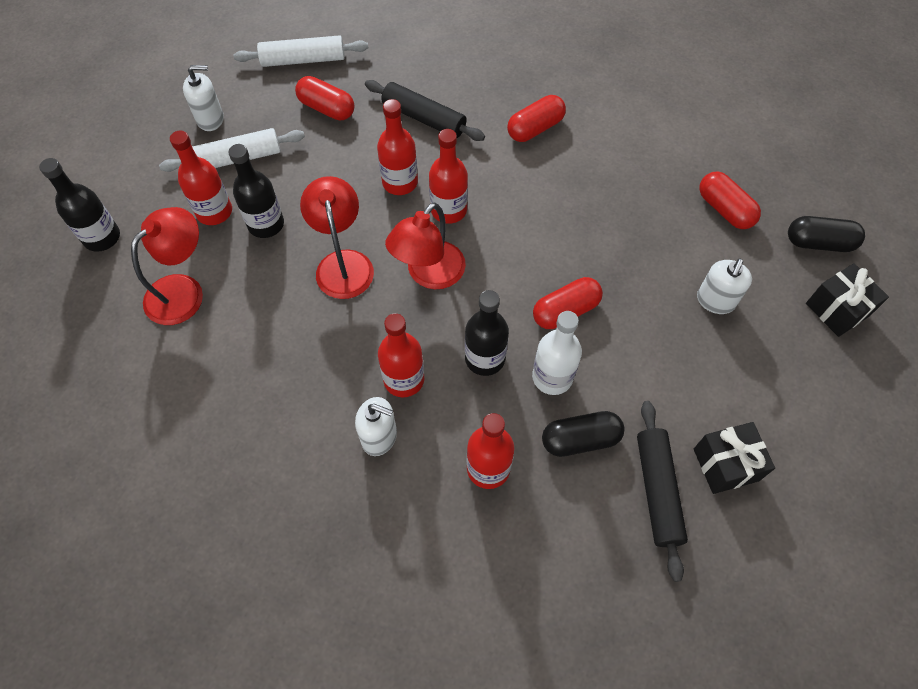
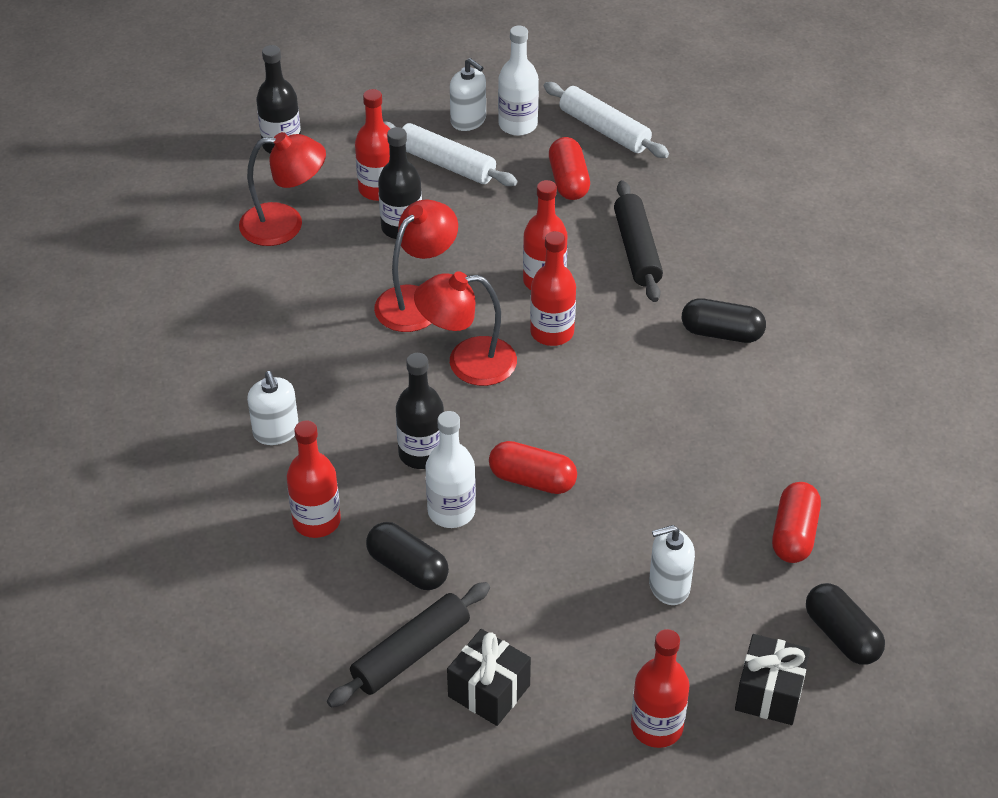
camera: 50 degrees right, 15 degrees down
red bottle [378,313,424,397] -> red bottle moved to [631,629,690,748]
red capsule [507,95,566,142] -> black capsule [682,298,766,343]
none -> white bottle [498,25,539,136]

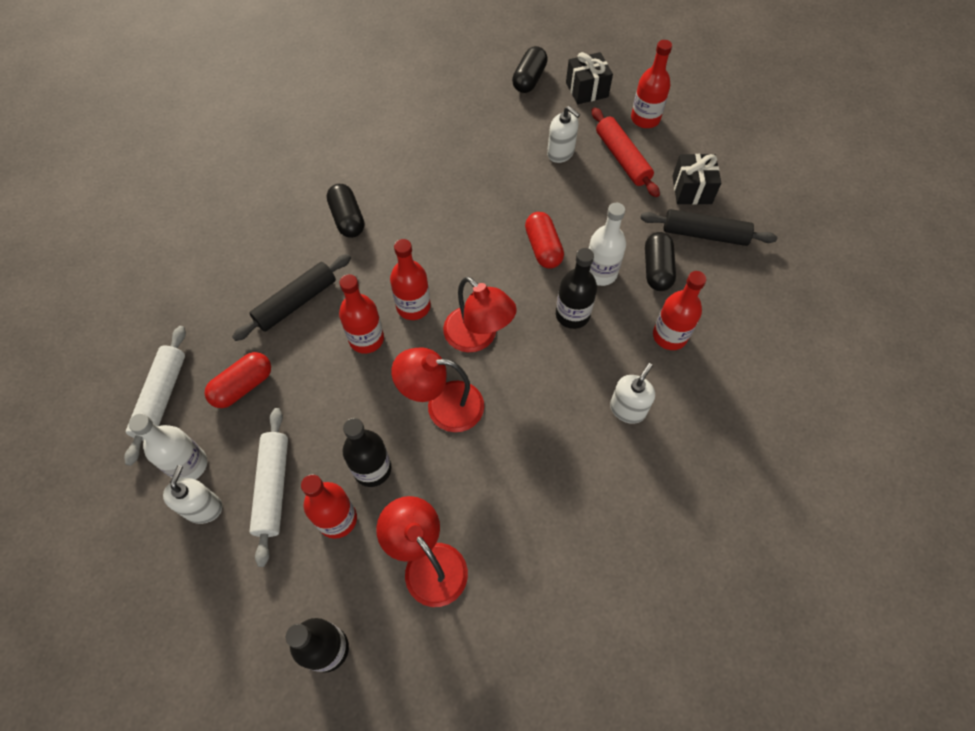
camera: 125 degrees left, 15 degrees up
red capsule [772,482,821,563] -> none
none -> red rolling pin [592,107,660,197]

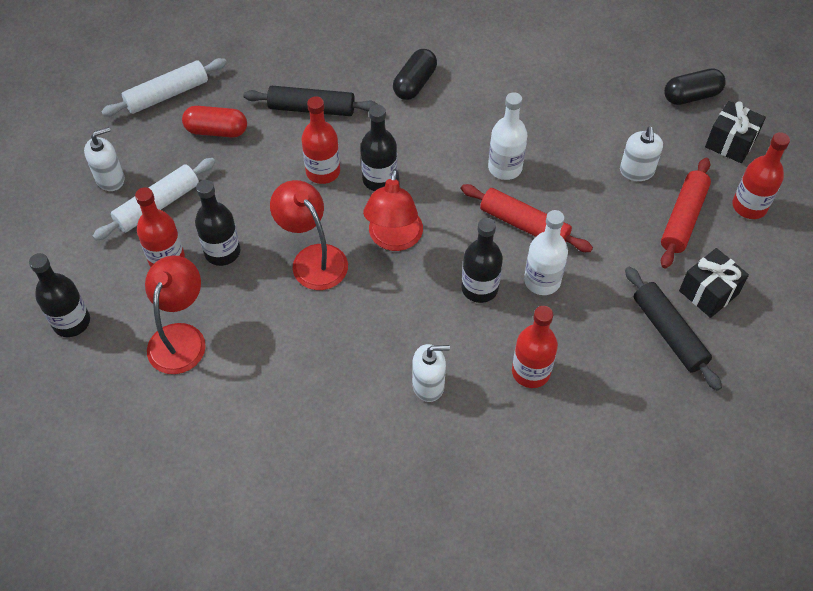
camera: 50 degrees right, 5 degrees down
white bottle [129,414,207,480] -> white bottle moved to [488,92,528,180]
red bottle [390,239,431,320] -> black bottle [361,105,397,191]
red capsule [525,212,564,269] -> red rolling pin [461,184,593,252]
black capsule [645,232,676,291] -> none

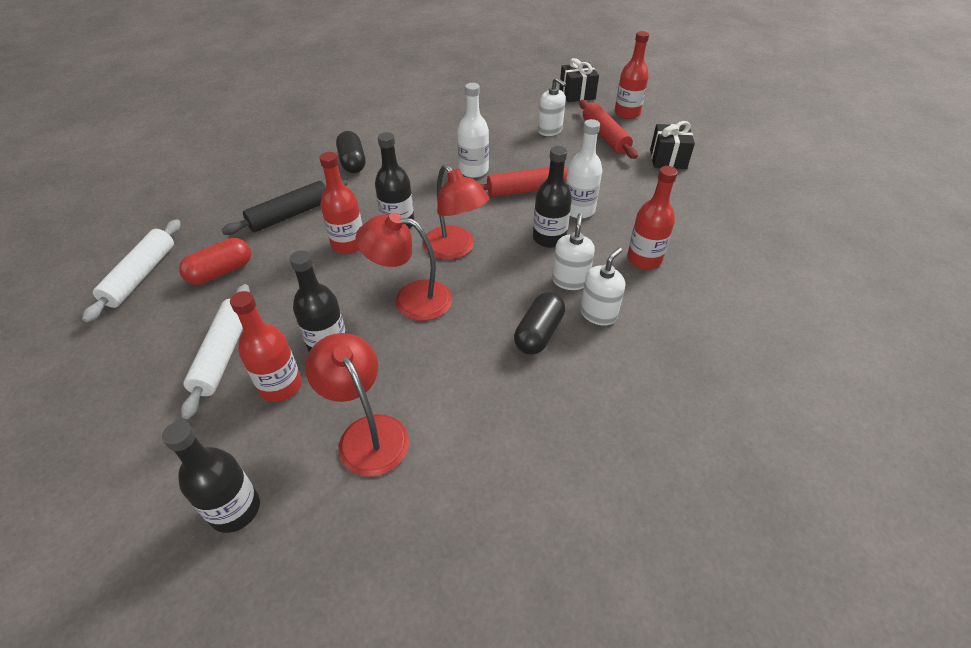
camera: 45 degrees left, 10 degrees down
white soap dispenser [84,127,124,191] -> white soap dispenser moved to [552,213,595,290]
black rolling pin [625,267,722,391] -> none
black capsule [664,69,726,105] -> black capsule moved to [514,292,565,354]

